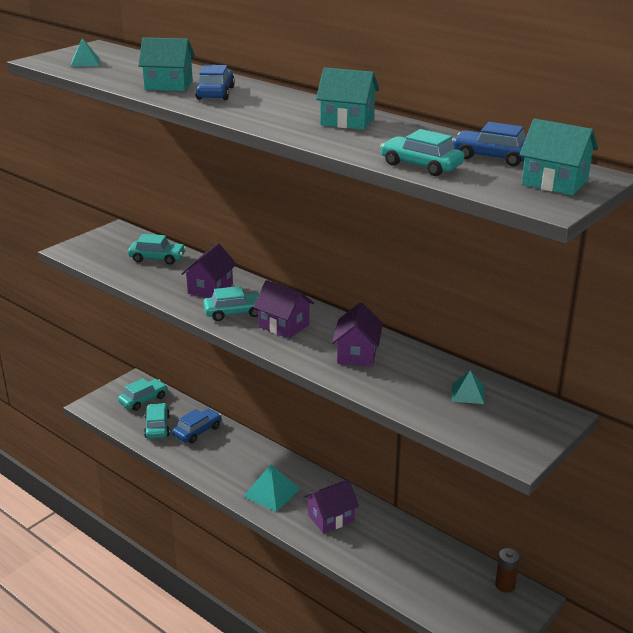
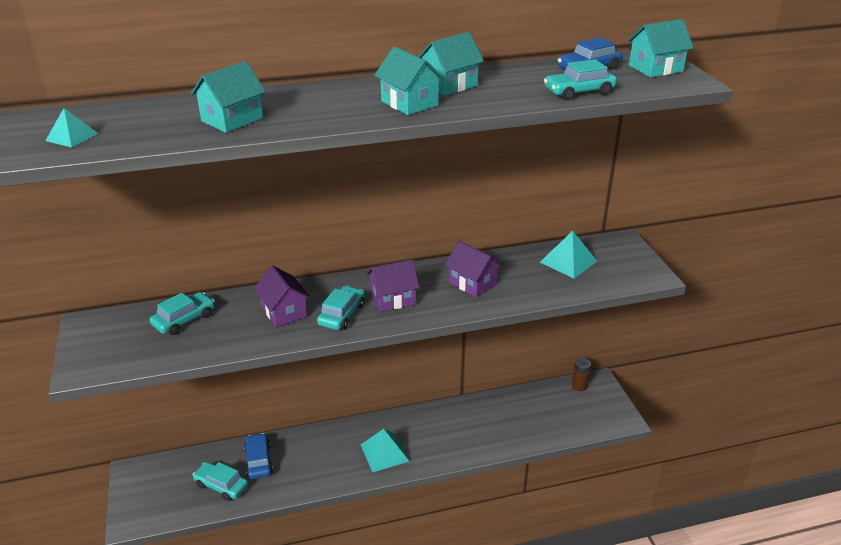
camera: 55 degrees left, 5 degrees up
turquoise car [118,378,168,411] -> none
blue car [195,65,235,100] -> none
purple house [304,479,359,534] -> none
turquoise pyramid [452,370,484,404] -> turquoise pyramid [540,231,597,279], size x1.62
none -> turquoise house [374,46,445,115]

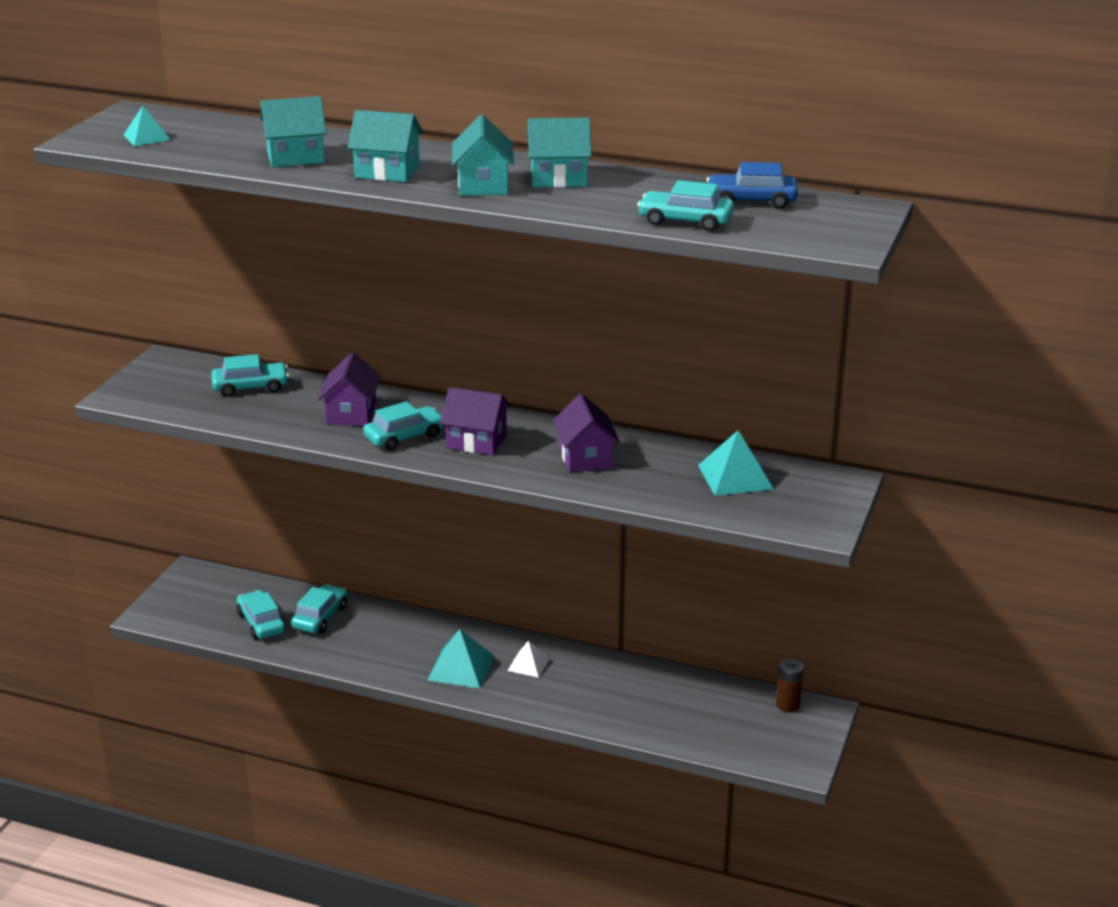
camera: 35 degrees right, 5 degrees down
blue car [244,433,273,479] -> turquoise car [291,584,347,633]
turquoise house [627,19,693,77] -> turquoise house moved to [348,110,423,182]
none -> white pyramid [507,641,550,678]

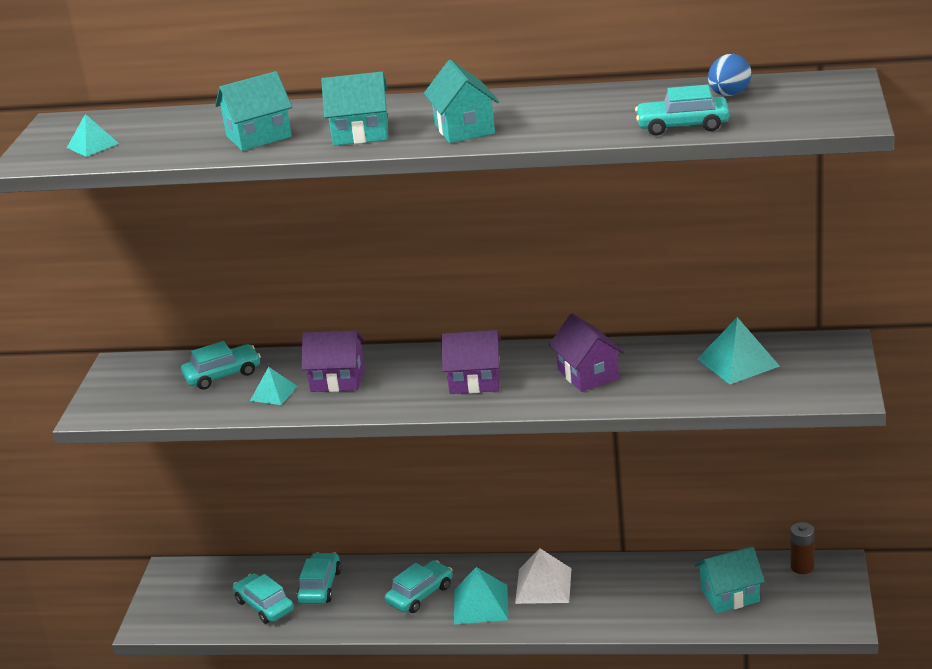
camera: 10 degrees left, 0 degrees up
purple house [318,352,381,426] -> purple house turned 75 degrees counterclockwise [302,330,365,392]
turquoise car [363,401,444,451] -> turquoise car moved to [385,560,453,613]
white pyramid [507,641,550,678] -> white pyramid [515,548,572,604], size x1.62
turquoise house [527,118,592,187] -> turquoise house moved to [695,546,765,613]
blue car [707,162,798,209] -> blue egg [708,54,751,96]
none -> turquoise pyramid [250,367,297,405]

